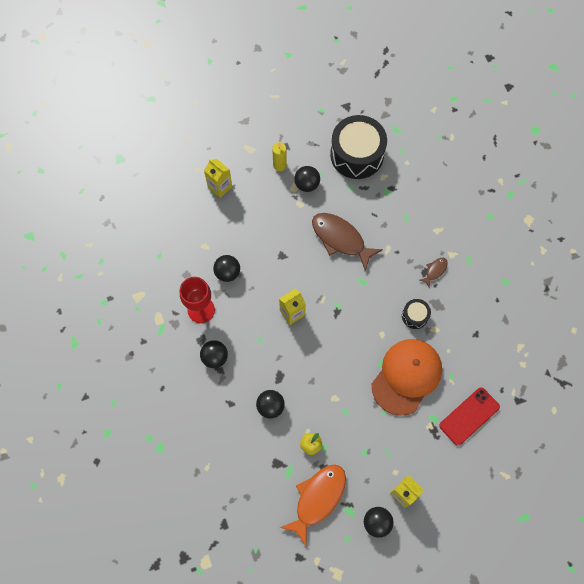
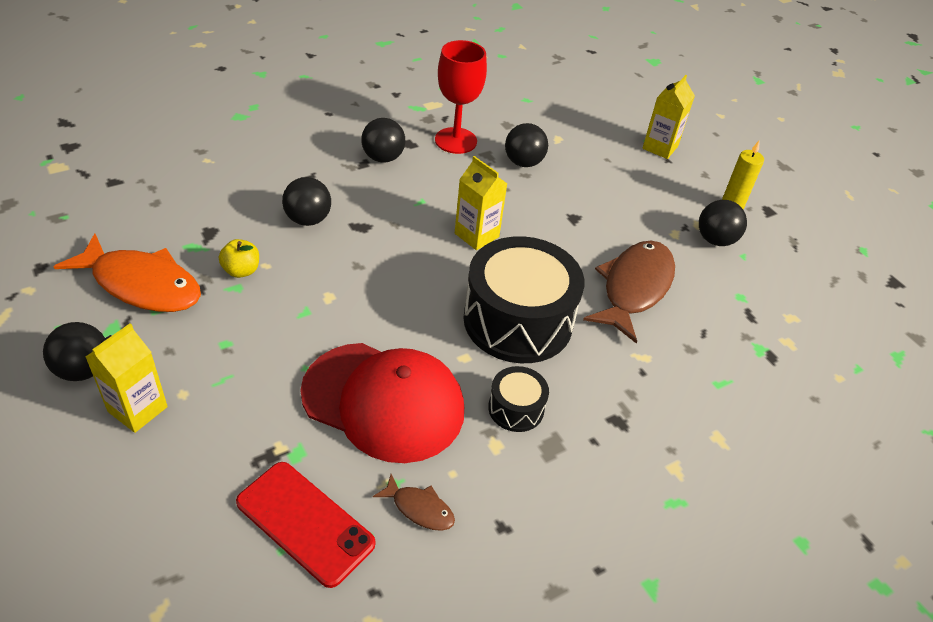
camera: 75 degrees right, 25 degrees down
black drum [330,115,387,179] -> black drum moved to [464,236,584,363]
orange cap [372,339,442,416] -> red cap [300,343,464,463]
brown fish [420,258,448,288] -> brown fish moved to [373,474,455,531]

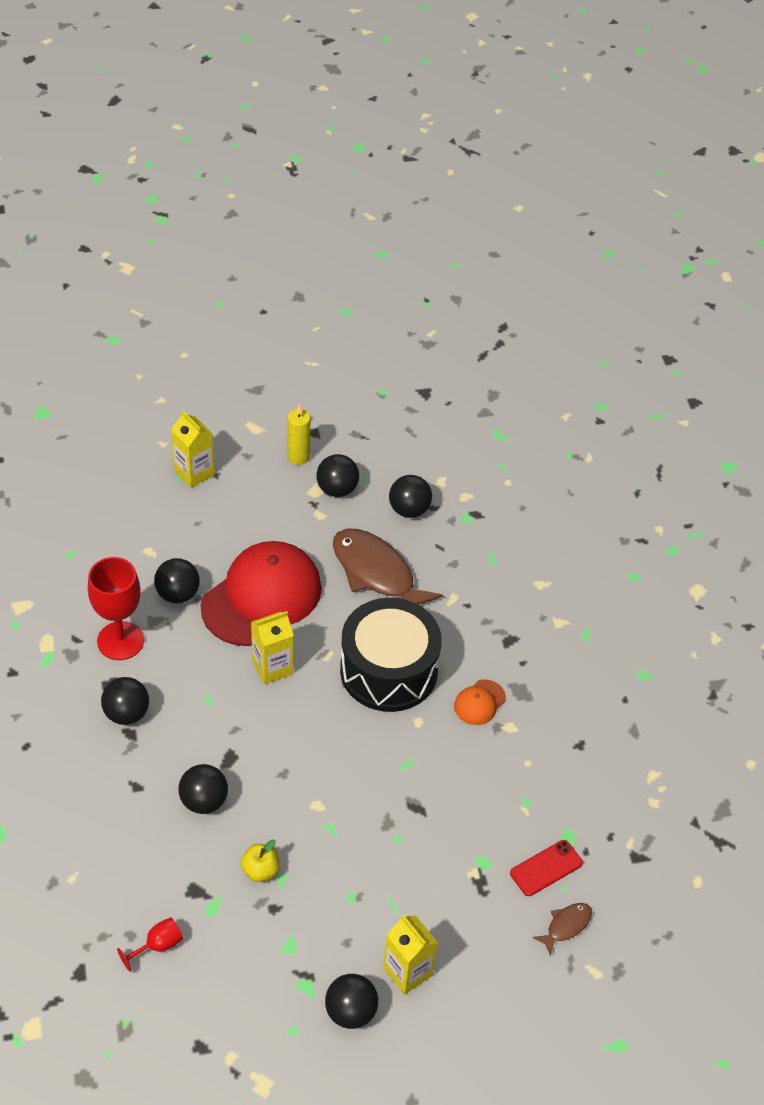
camera: 70 degrees left, 5 degrees up
orange fish [53,233,201,312] -> none
red phone [236,462,375,588] -> red phone [510,840,583,896], size x0.66
red cap [300,343,464,463] -> red cap moved to [200,541,322,646]
brown fish [373,474,455,531] -> brown fish moved to [532,903,592,956]
black drum [488,366,549,432] -> orange cap [454,679,506,725]
none -> red goblet [117,917,183,972]
none -> black ball [389,475,432,518]

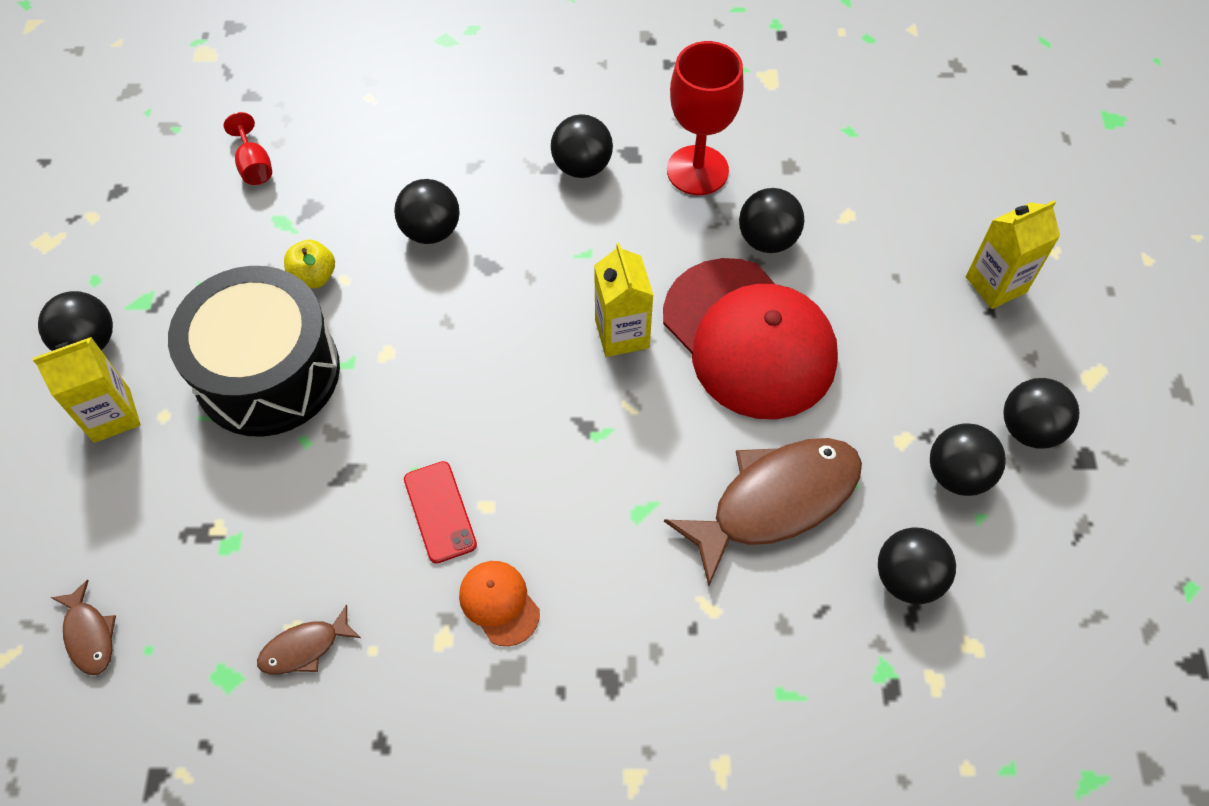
camera: 105 degrees right, 10 degrees up
yellow candle [287,405,311,465] -> black ball [1003,378,1079,449]
black drum [340,598,442,712] -> black drum moved to [168,266,340,437]
red phone [510,840,583,896] -> red phone moved to [404,461,477,563]
none -> brown fish [257,604,361,675]

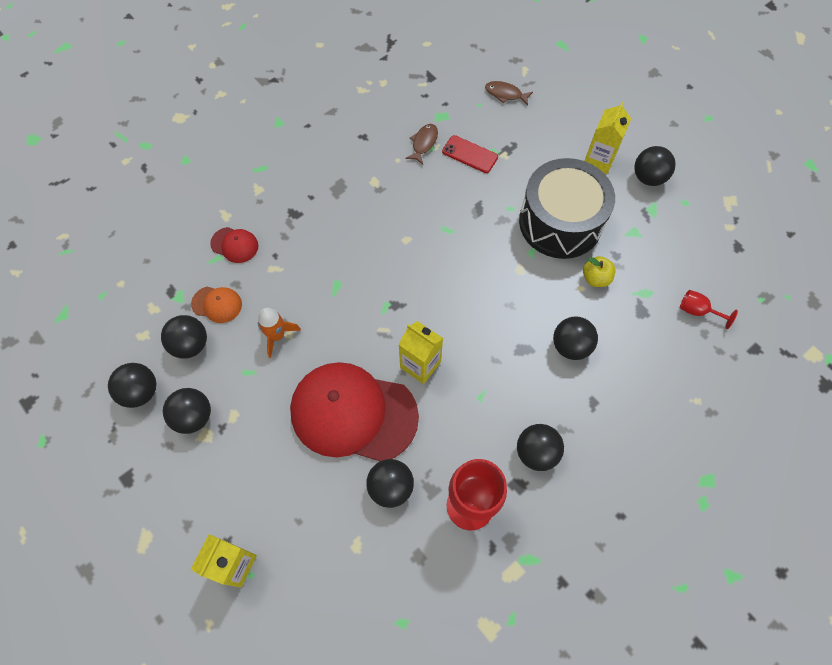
camera: 140 degrees right, 5 degrees up
red phone [404,461,477,563] -> red phone moved to [442,135,498,173]
orange cap [459,561,540,646] -> orange cap moved to [191,287,242,323]
brown fish [664,438,862,586] -> orange rocket [258,308,301,358]
black ball [1003,378,1079,449] -> black ball moved to [108,363,156,408]
none -> red cap [210,227,258,263]

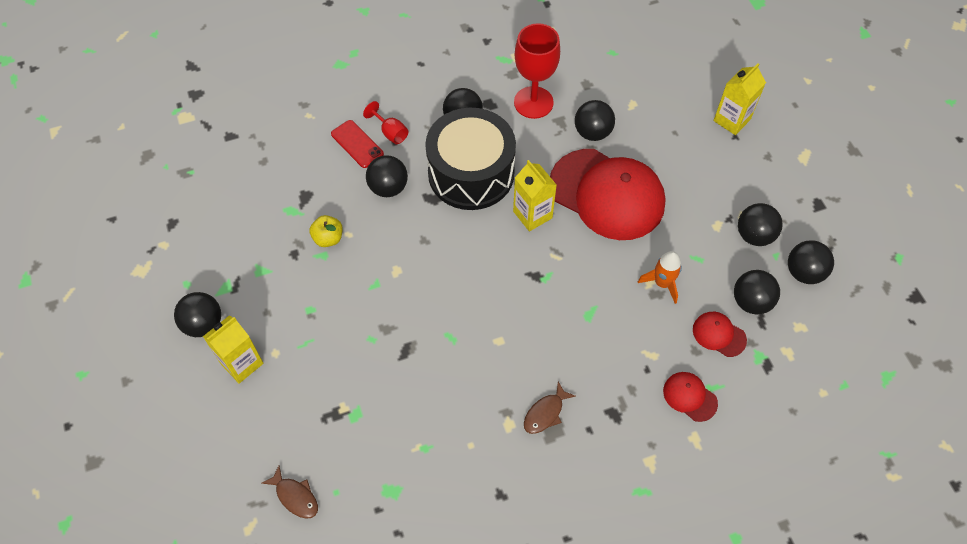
camera: 160 degrees left, 5 degrees down
orange cap [191,287,242,323] -> red cap [693,312,747,357]
brown fish [406,124,438,164] -> brown fish moved to [524,382,576,434]
red phone [442,135,498,173] -> red phone moved to [331,120,384,168]
black drum [519,158,615,259] -> black drum moved to [425,108,516,210]
red goblet [680,290,738,329] -> red goblet moved to [363,101,408,144]

